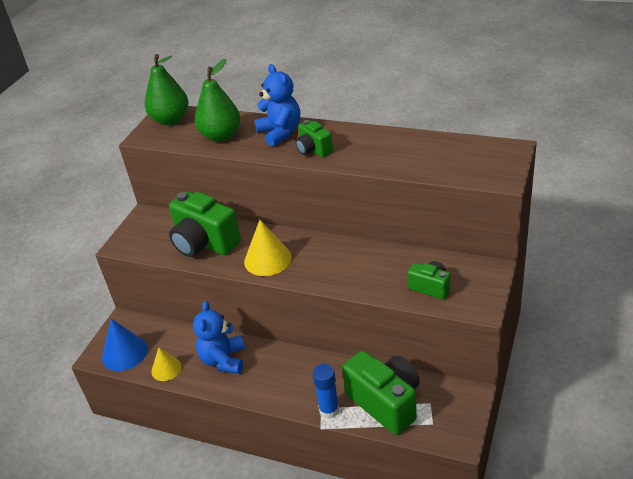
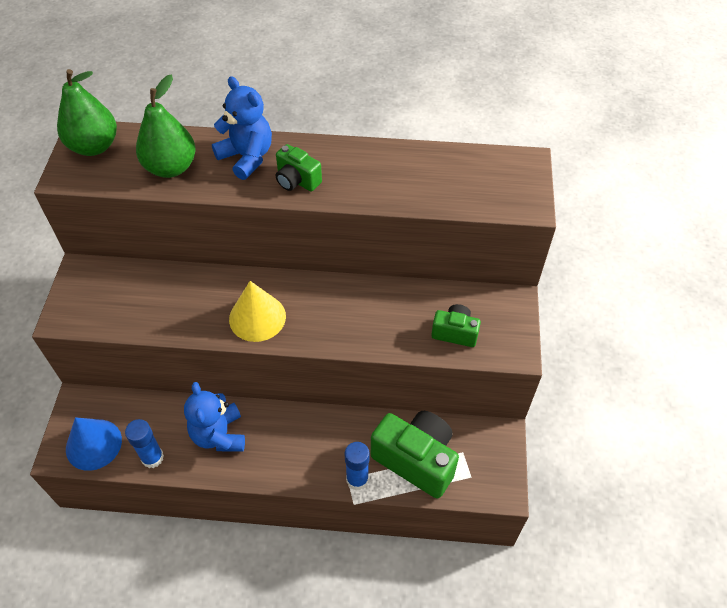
camera: 20 degrees left, 15 degrees up
yellow cone [151,347,182,381] -> blue glue stick [125,419,164,468]
green camera [169,191,241,257] -> none

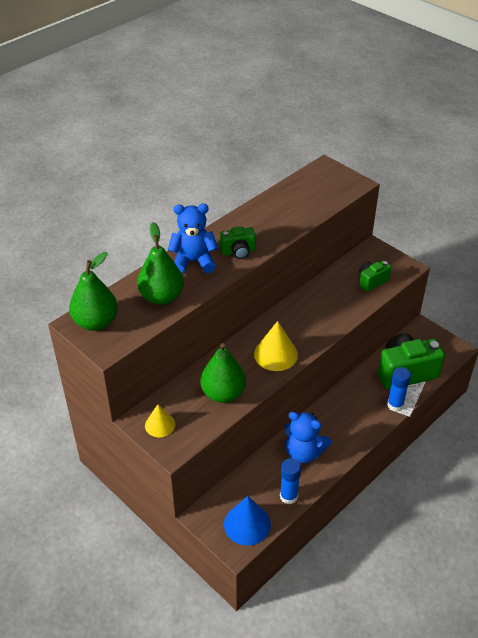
camera: 50 degrees left, 10 degrees down
none -> yellow cone [145,404,175,437]
none -> green pear [201,343,246,403]

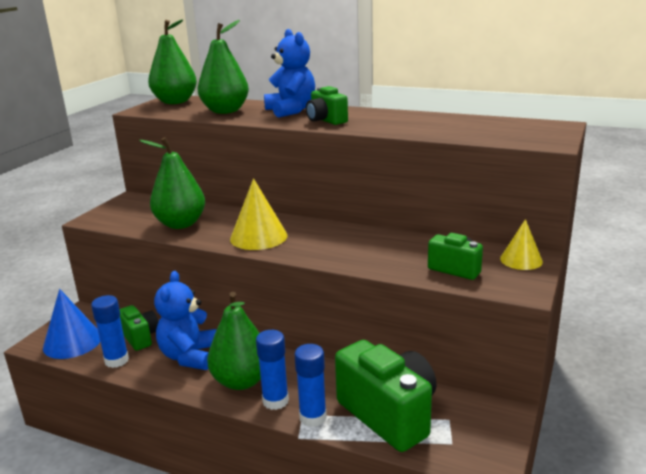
camera: 70 degrees right, 20 degrees down
yellow cone [145,404,175,437] -> yellow cone moved to [500,219,543,270]
none -> green camera [120,305,159,351]
none -> green pear [207,292,261,390]
none -> blue glue stick [256,330,289,410]

